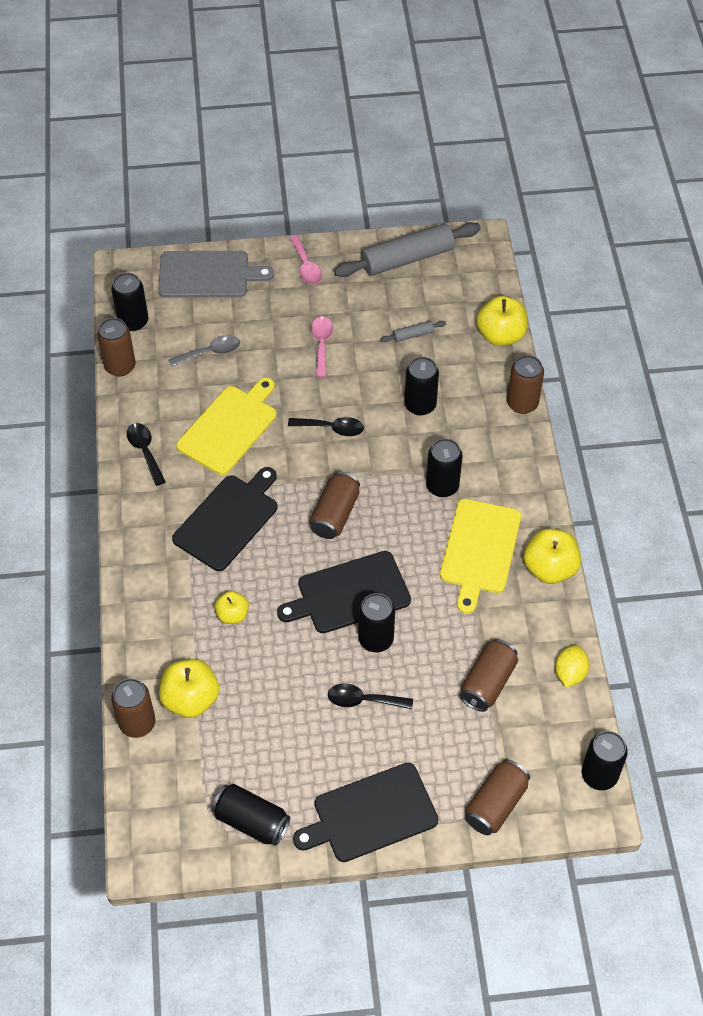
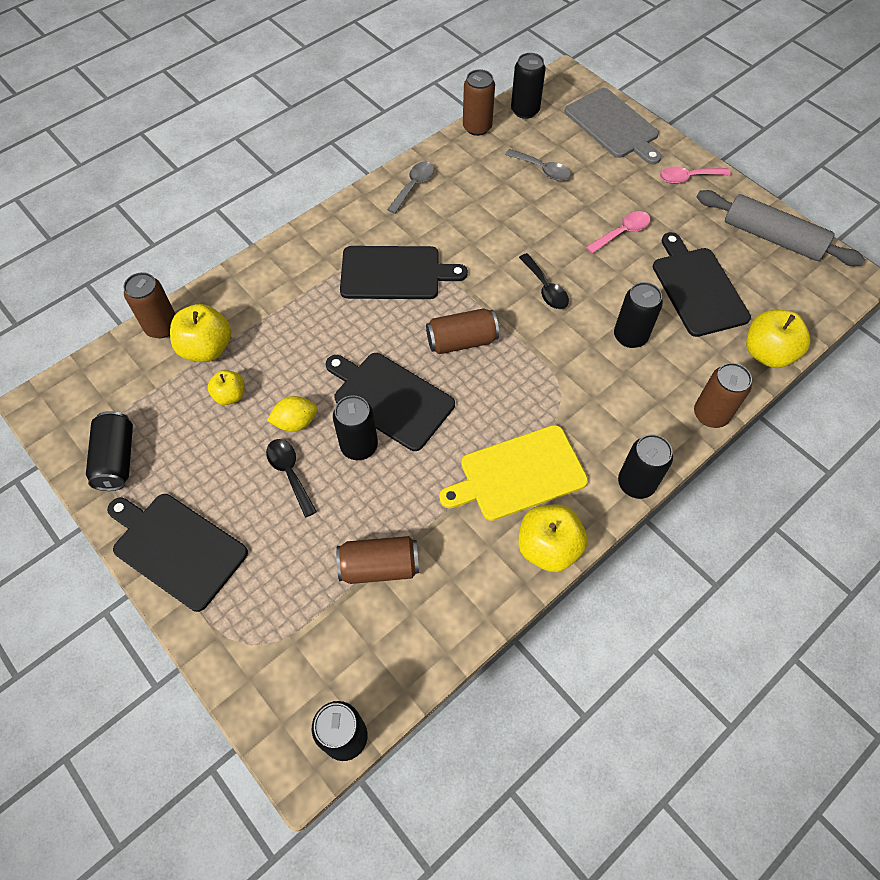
camera: 55 degrees right, 5 degrees up
black spoon [127,423,166,486] -> grey spoon [387,162,434,214]
yellow cutting board [176,378,277,475] -> none
yellow apple [214,591,249,624] -> yellow apple moved to [207,370,244,405]
pink spoon [290,235,322,285] -> pink spoon turned 45 degrees clockwise [660,167,731,184]
grey rolling pin [381,321,446,342] -> black cutting board [653,232,751,337]
black can [426,438,463,497] -> black can moved to [618,434,673,499]
brown can [465,759,530,835] -> none
yellow lemon [555,645,590,688] -> yellow lemon moved to [267,396,318,432]

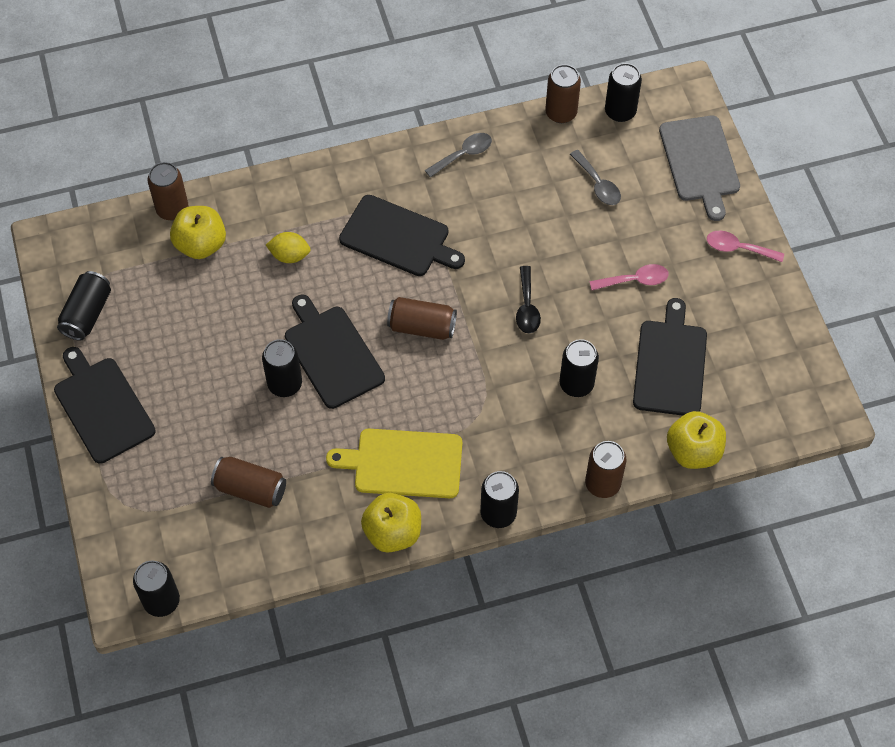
camera: 25 degrees right, 0 degrees up
yellow apple [207,370,244,405] -> none
black spoon [266,439,317,518] -> none
yellow lemon [267,396,318,432] -> yellow lemon moved to [266,232,311,263]
grey rolling pin [697,190,865,266] -> none

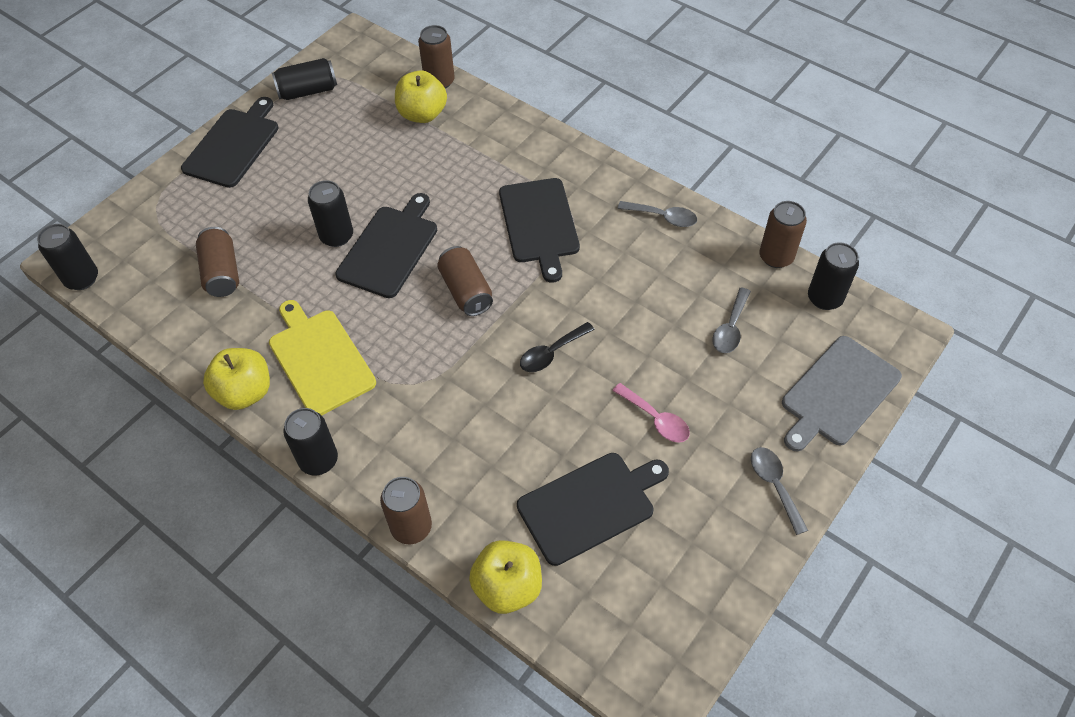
camera: 55 degrees right, 5 degrees down
yellow lemon [266,232,311,263] -> none
black can [560,339,599,397] -> none
pink spoon [707,231,784,262] -> grey spoon [751,447,808,535]

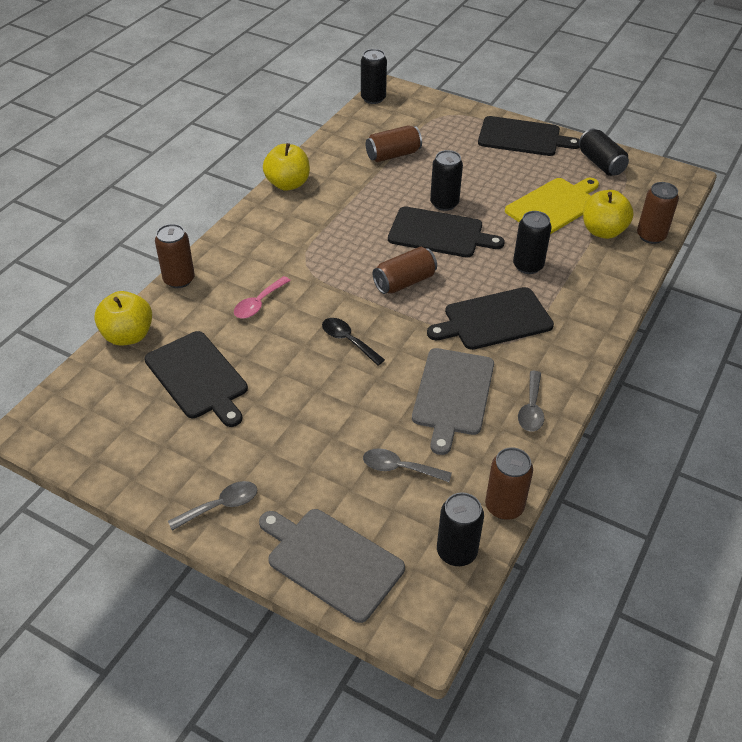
camera: 80 degrees right, 10 degrees down
yellow cutting board [269,300,376,415] -> yellow cutting board moved to [505,178,599,234]
black can [283,408,338,475] -> black can moved to [513,211,552,274]
pink spoon [612,383,690,443] -> pink spoon moved to [234,276,291,318]
none -> grey cutting board [412,348,494,455]

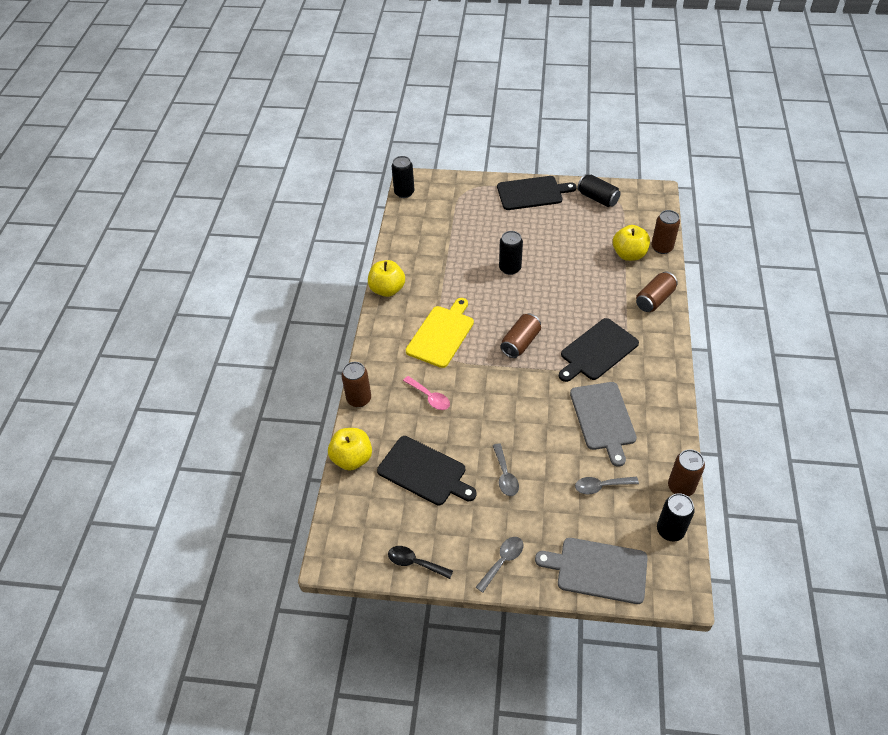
camera: 20 degrees left, 5 degrees up
pink spoon [234,276,291,318] -> pink spoon turned 60 degrees counterclockwise [403,376,450,410]
black spoon [322,318,385,366] -> black spoon moved to [388,546,453,579]
brown can [366,125,422,162] -> brown can moved to [636,272,678,312]
black cutting board [388,206,505,258] -> none
yellow cutting board [505,178,599,234] -> yellow cutting board moved to [406,298,474,368]
black can [513,211,552,274] -> none
grey spoon [518,371,544,432] -> grey spoon moved to [492,443,519,496]

